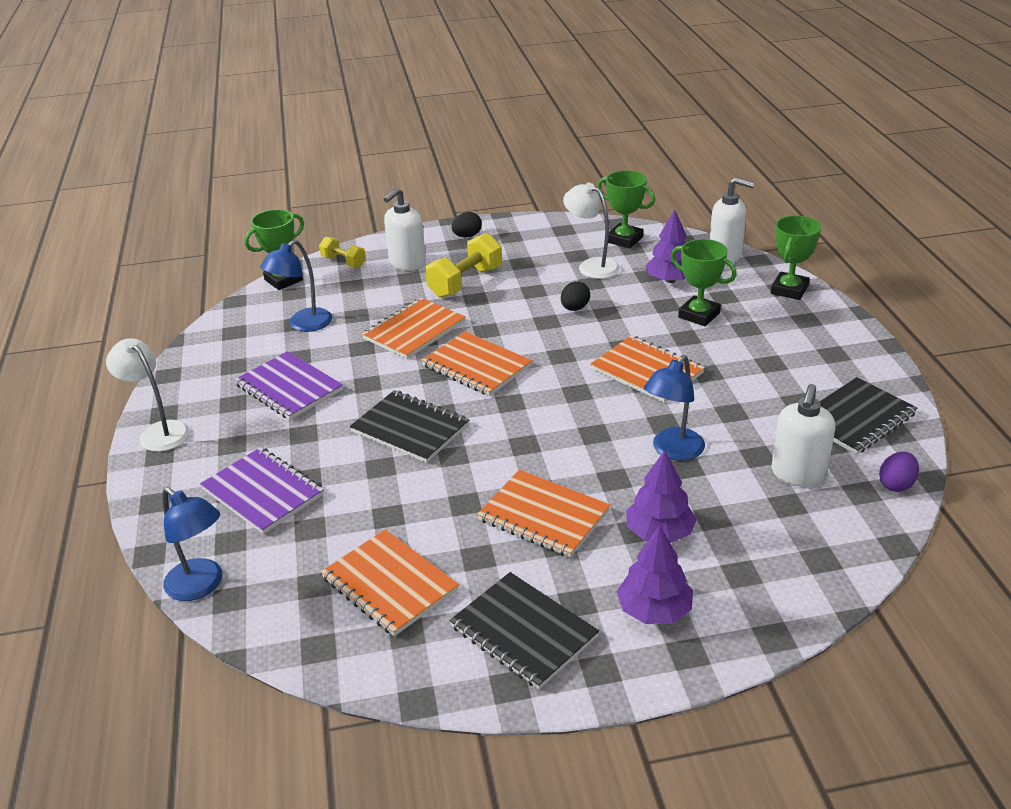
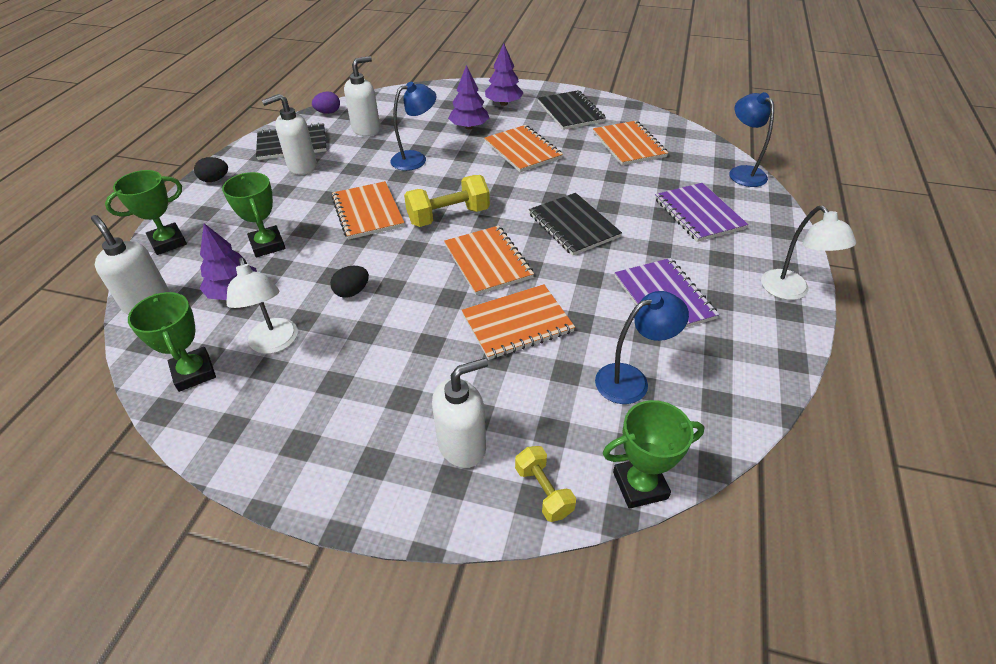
camera: 155 degrees left, 10 degrees up
yellow dumbbell [425,233,502,298] -> yellow dumbbell moved to [404,175,490,227]
black egg [452,212,482,237] -> black egg moved to [194,157,228,182]
none -> white soap dispenser [262,94,317,175]

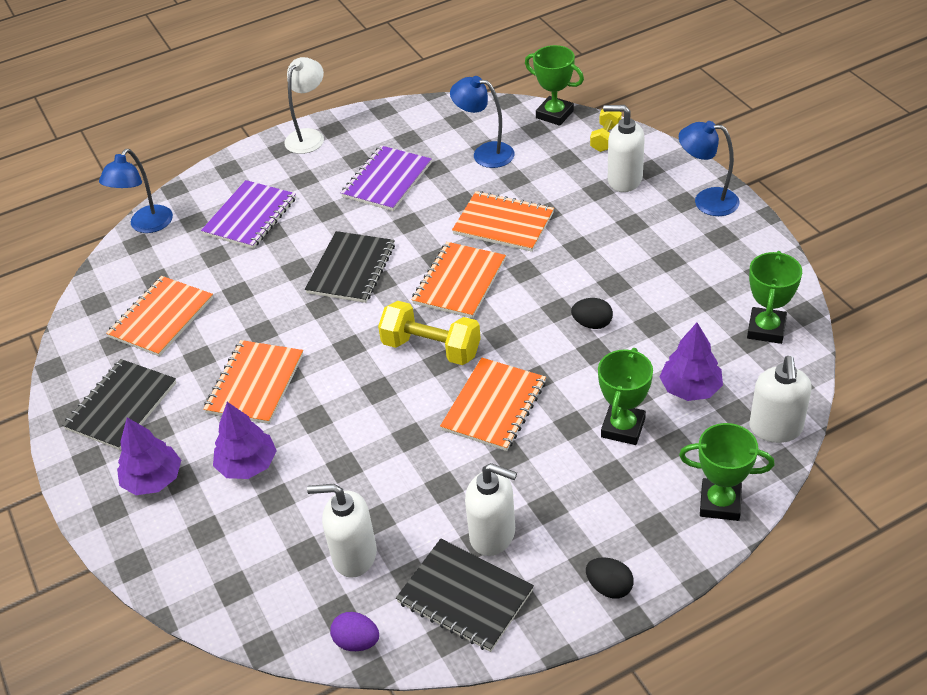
camera: 130 degrees left, 0 degrees up
white lamp [226,257,298,354] -> none
blue lamp [390,82,437,171] -> blue lamp moved to [679,121,739,216]

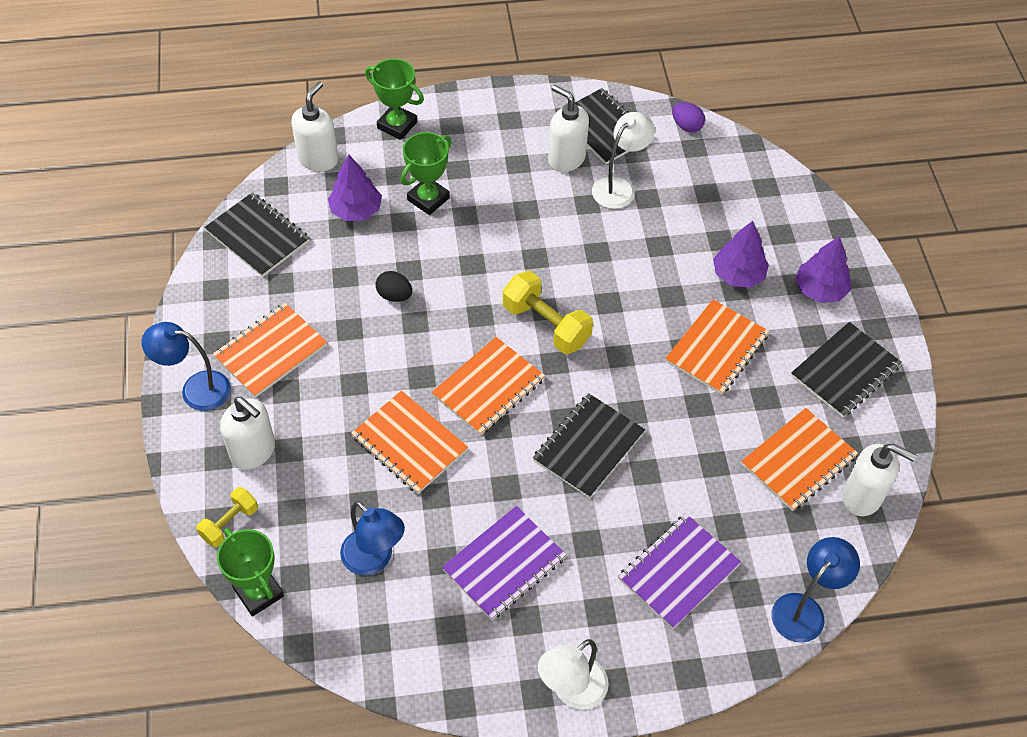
camera: 165 degrees left, 10 degrees up
white soap dispenser [307,484,377,578] -> white soap dispenser moved to [842,444,916,516]
orange notebook [440,358,546,451] -> orange notebook moved to [213,303,327,398]
black egg [586,557,634,598] -> none
blue lamp [679,121,739,216] -> blue lamp turned 150 degrees clockwise [141,322,231,411]
green trophy [747,251,802,344] -> black notebook [204,192,310,277]
none -> white lamp [592,112,655,209]

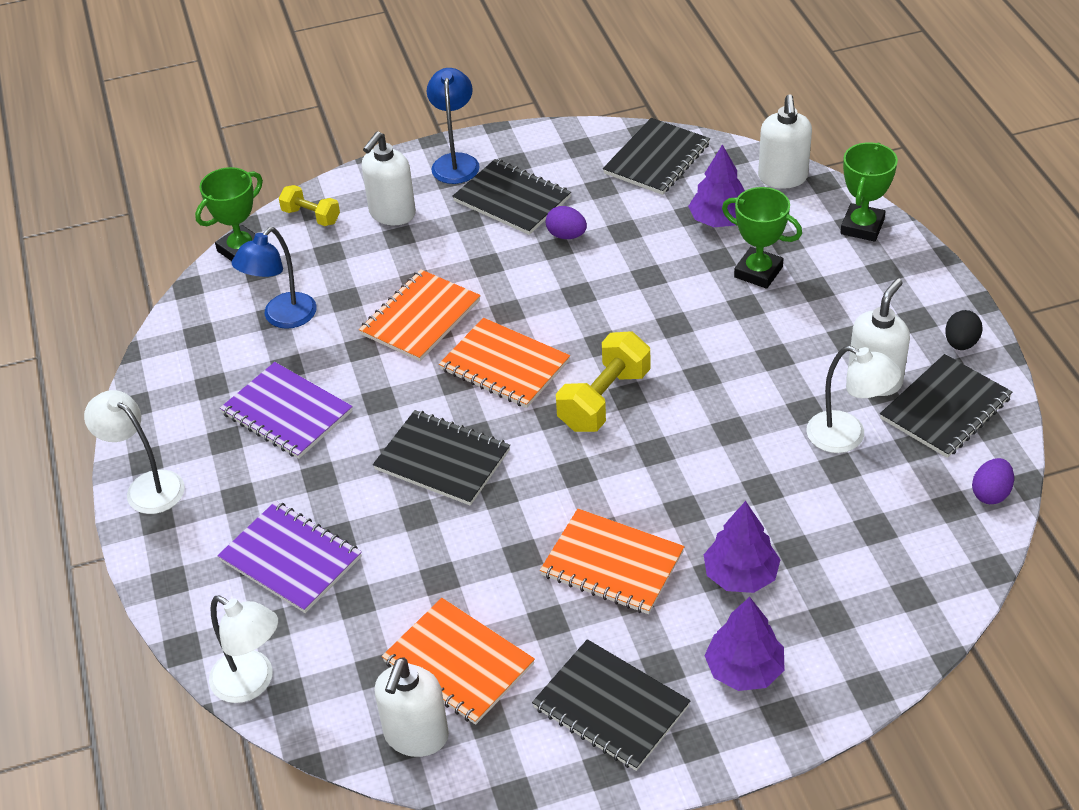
camera: 85 degrees right, 10 degrees down
orange notebook [213,303,327,398] -> black notebook [452,159,571,235]
white soap dispenser [291,81,338,172] -> white soap dispenser turned 75 degrees clockwise [758,94,812,189]
black egg [375,271,412,302] -> black egg moved to [945,310,983,350]
blue lamp [771,537,860,643] -> white lamp [209,596,278,703]
none -> purple egg [546,206,587,239]

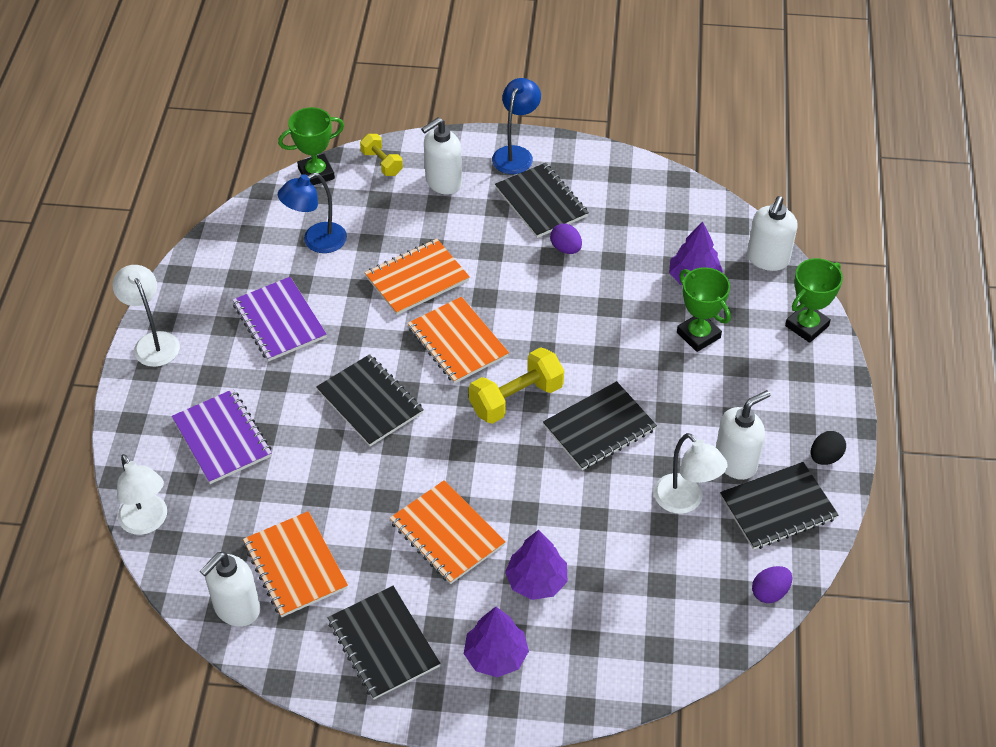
camera: 20 degrees right, 5 degrees up
black notebook [603,118,710,195] -> black notebook moved to [543,381,657,470]

